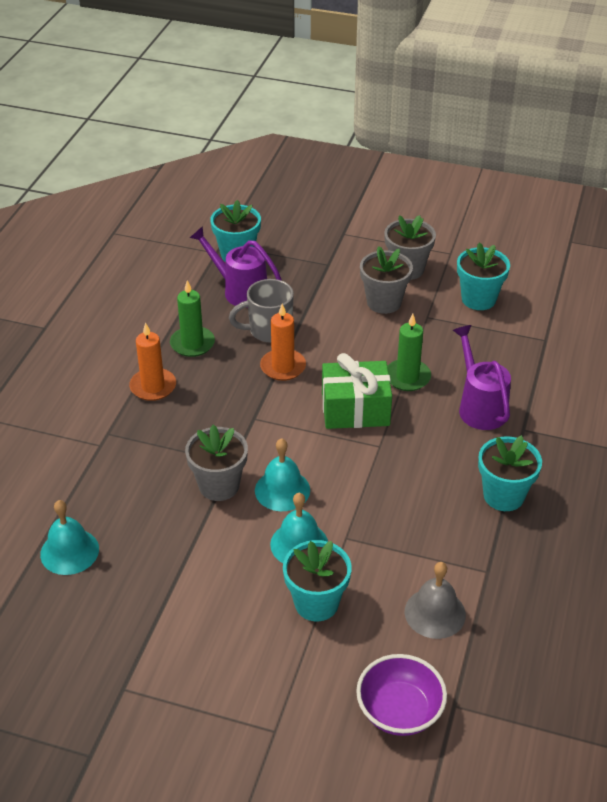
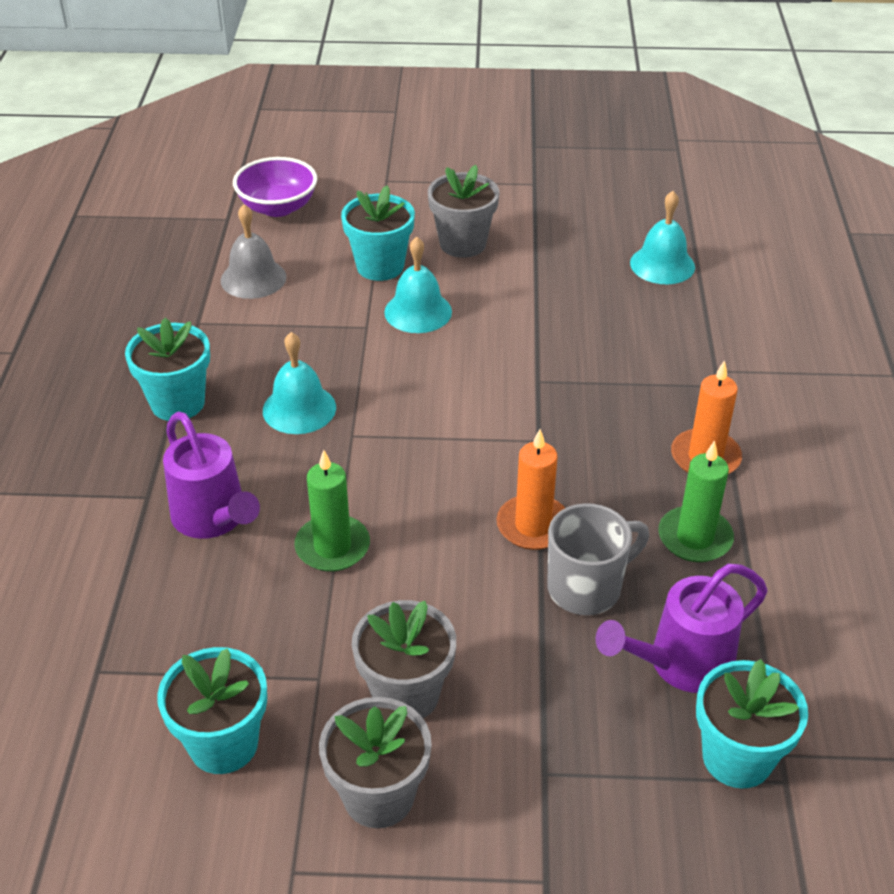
camera: 165 degrees right, 0 degrees up
grey flower pot [185,425,248,501] -> grey flower pot moved to [428,165,499,258]
purple watering can [190,226,282,306] -> purple watering can turned 135 degrees clockwise [595,564,768,693]
turquoise bell [255,438,310,511] -> turquoise bell moved to [263,332,336,434]
green gift [322,353,392,429] -> none

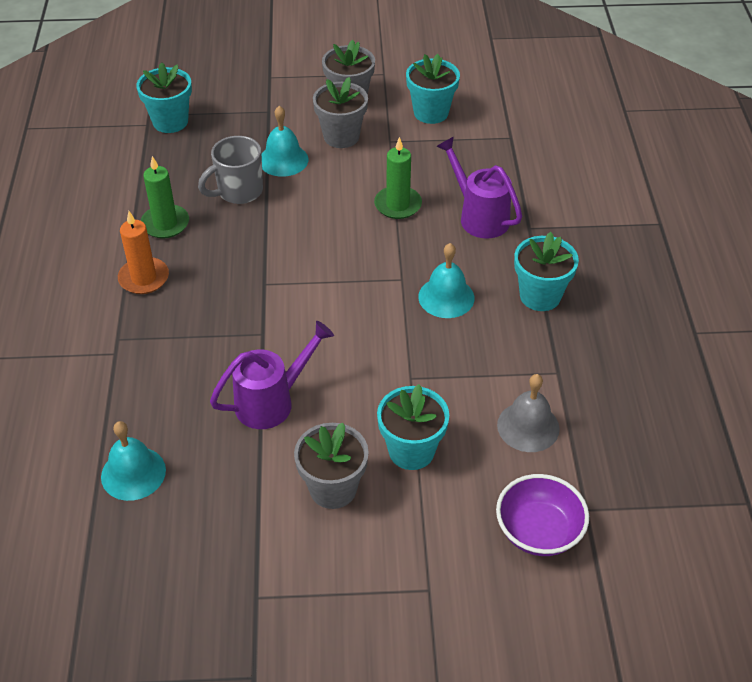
camera: 175 degrees right, 5 degrees up
turquoise bell [384,237,452,333] -> turquoise bell moved to [262,106,309,177]
orange candle [497,429,565,550] -> none
purple watering can [595,564,768,693] -> purple watering can moved to [210,321,334,429]

